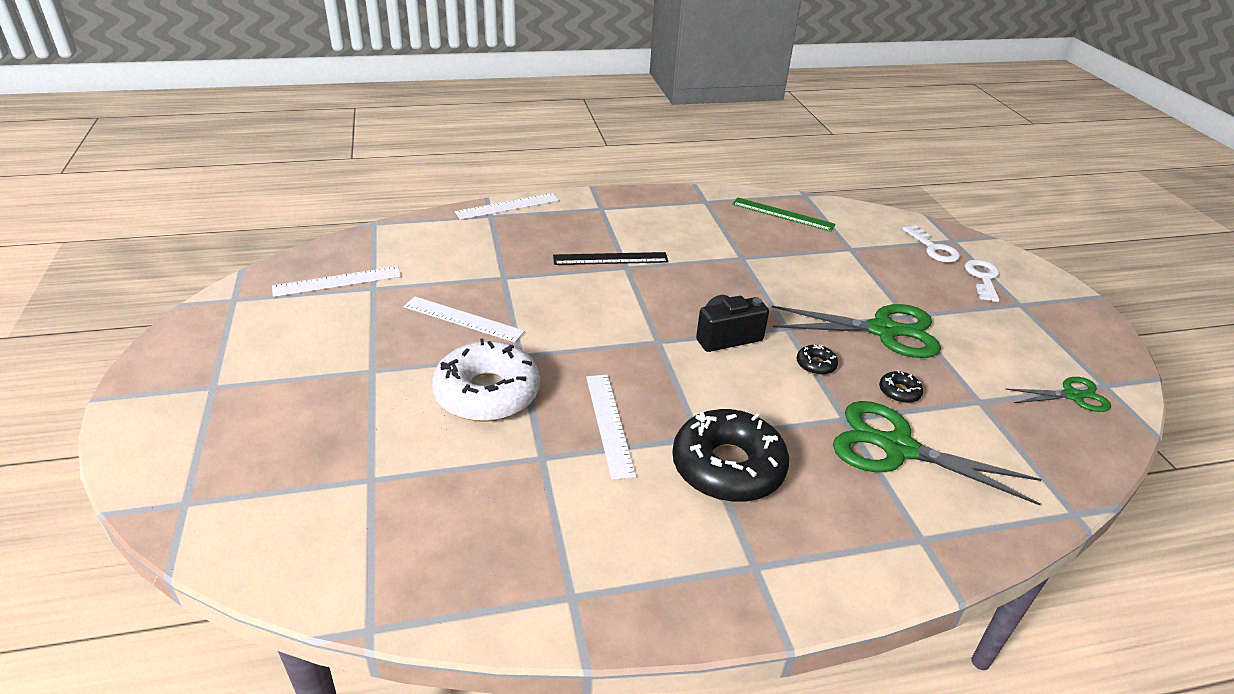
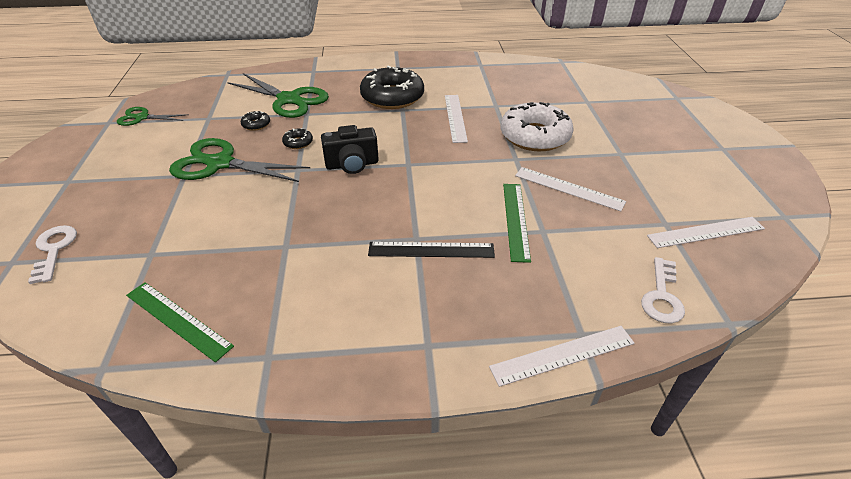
camera: 170 degrees left, 5 degrees up
white key [965,260,1000,302] -> white key moved to [641,257,685,324]
none -> green ruler [503,184,531,263]

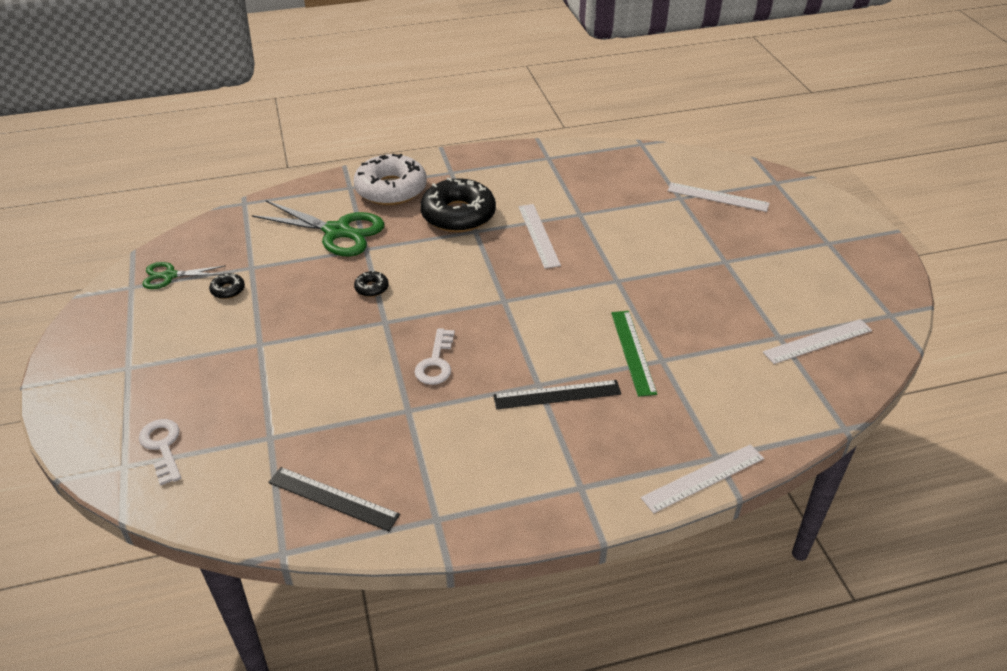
camera: 10 degrees left, 0 degrees up
green ruler [126,282,234,362] -> black ruler [268,467,400,531]
green scissors [169,138,310,182] -> none
black donut [241,111,270,131] -> black donut moved to [209,273,245,299]
black camera [321,125,379,174] -> none
white donut [500,102,574,152] -> white donut moved to [353,154,427,205]
white ruler [515,167,626,211] -> white ruler moved to [667,182,769,212]
white key [641,257,685,324] -> white key moved to [414,328,455,385]

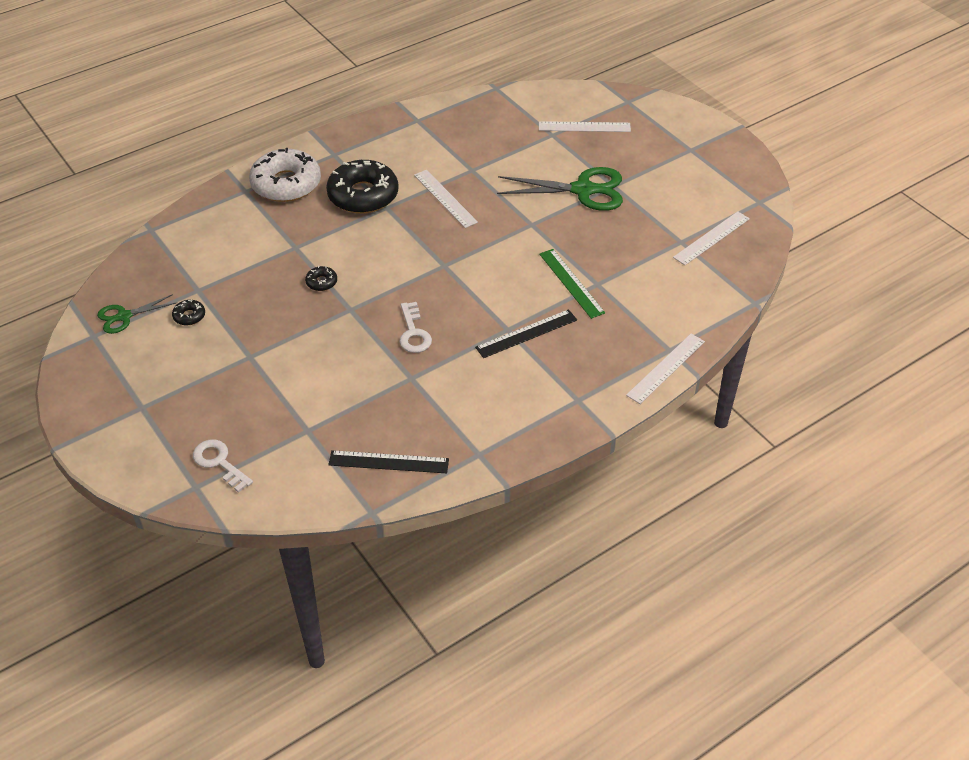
camera: 20 degrees left, 5 degrees up
green scissors [252,200,384,256] -> green scissors moved to [497,167,623,211]

